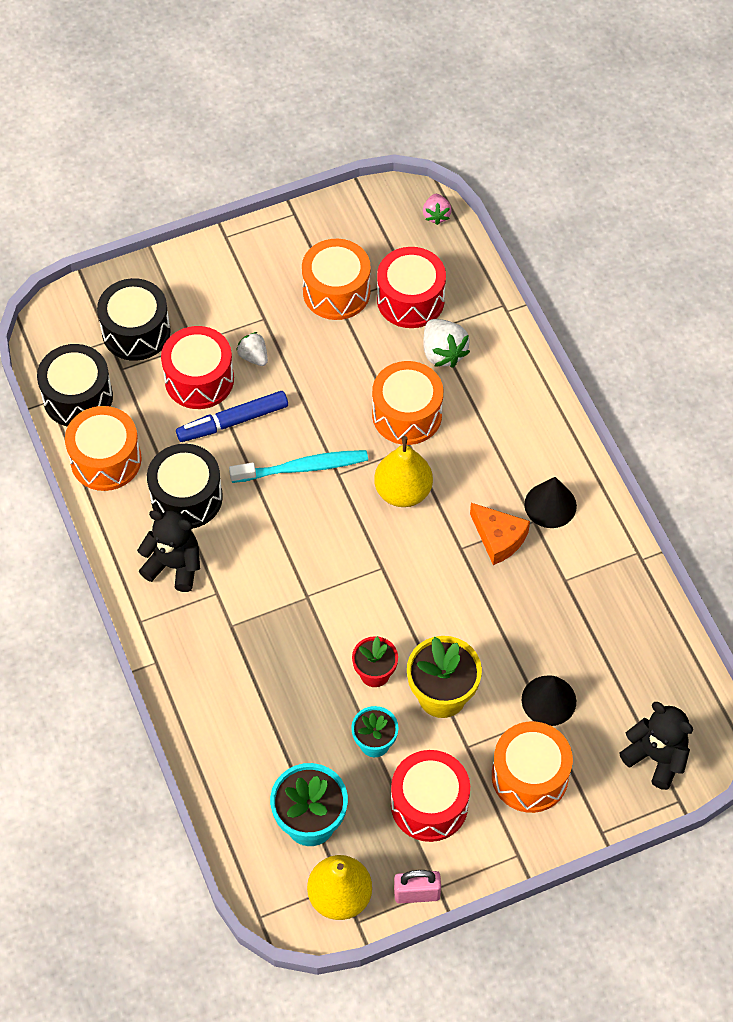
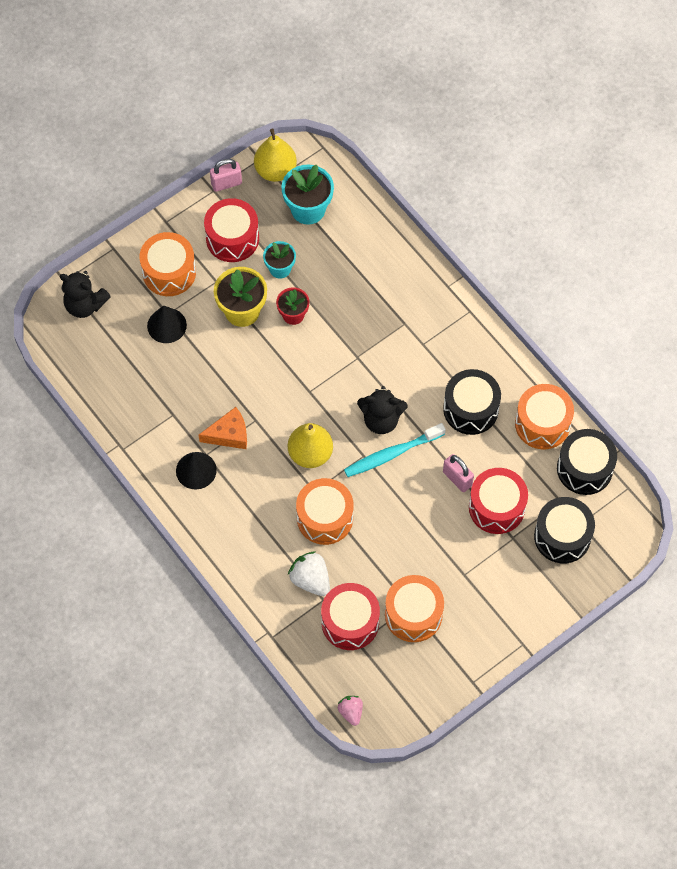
camera: 165 degrees right, 5 degrees up
black teddy bear [137,510,200,592] -> black teddy bear moved to [357,386,407,434]
blue marker [176,391,288,442] -> pink padlock [443,454,474,492]
white strawberry [236,332,268,366] -> none
orange cheese [470,503,530,565] -> orange cheese turned 135 degrees clockwise [199,407,247,449]

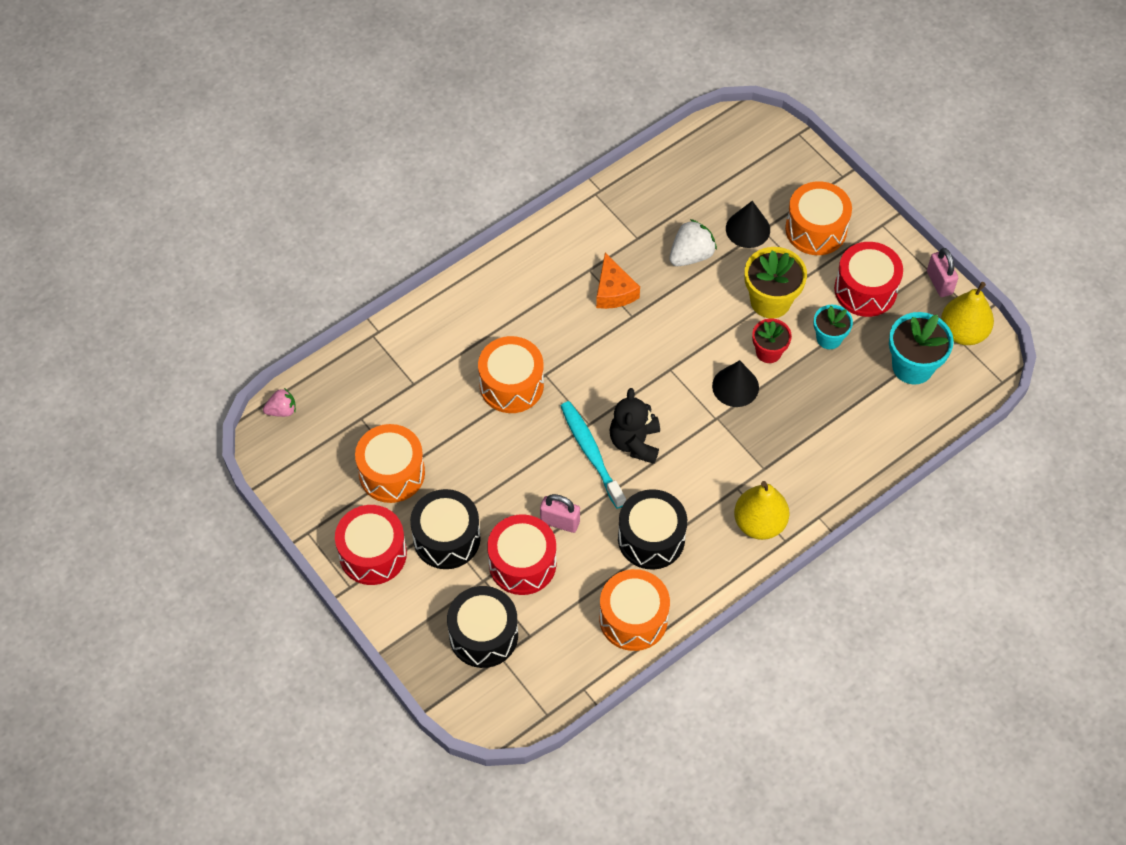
camera: 90 degrees right, 5 degrees down
black teddy bear [60,271,111,318] -> none
black cone [176,452,217,489] -> black cone moved to [712,360,759,407]
yellow pear [288,423,333,468] -> yellow pear moved to [734,481,789,540]
white strawberry [288,551,330,596] -> white strawberry moved to [669,219,717,266]
red drum [321,583,380,650] -> red drum moved to [335,505,407,585]
pink padlock [443,454,474,492] -> pink padlock turned 60 degrees clockwise [540,494,580,533]
black drum [557,429,617,495] -> black drum moved to [410,489,481,569]

